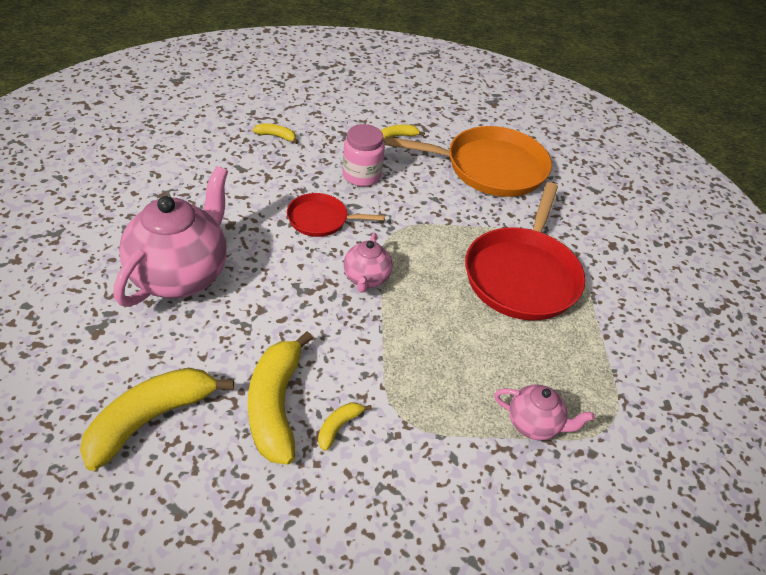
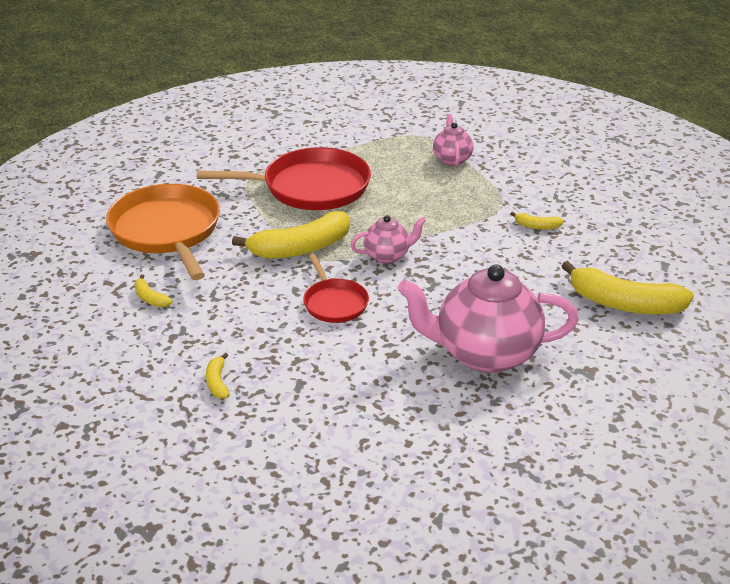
camera: 110 degrees left, 10 degrees down
yellow banana [248,331,313,465] -> yellow banana moved to [232,211,350,259]
pink jar [342,124,385,186] -> none

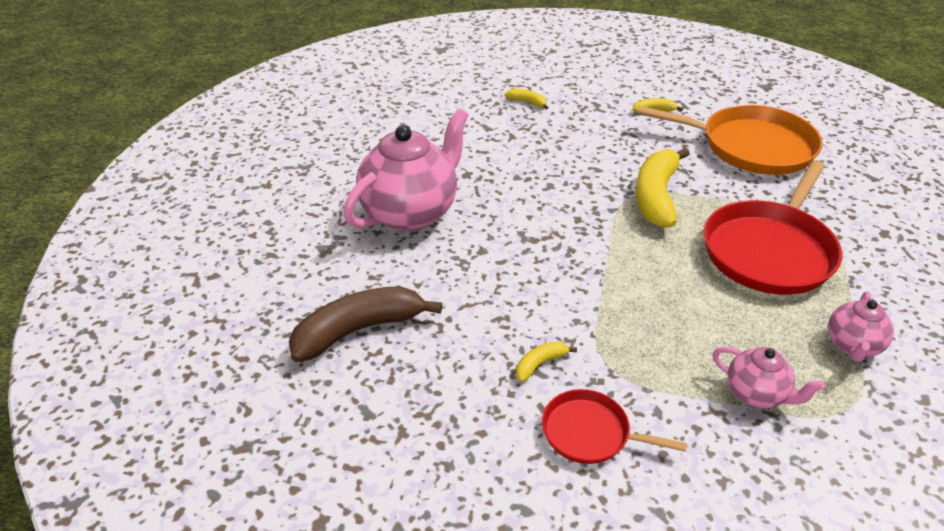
camera: 130 degrees right, 5 degrees up
red pan [303,254,369,323] -> red pan moved to [542,389,687,464]
pink teapot [350,215,427,264] -> pink teapot moved to [828,291,894,362]
yellow banana [561,261,694,314] -> brown banana [289,286,442,362]

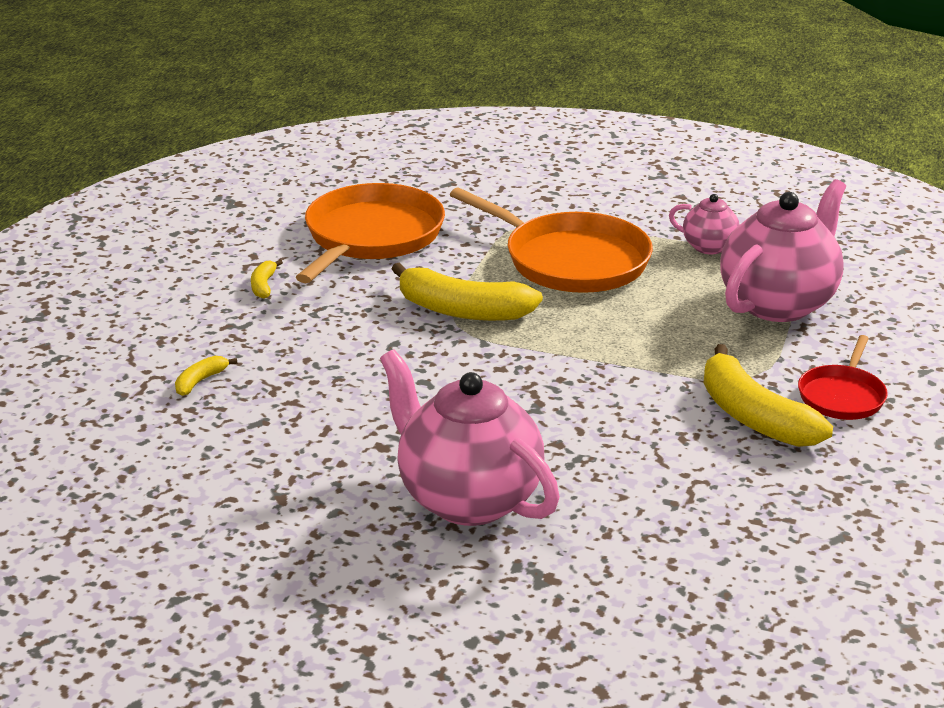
camera: 85 degrees left, 10 degrees down
brown banana [289,286,442,362] -> none
yellow banana [516,342,577,382] -> yellow banana [704,344,833,447], size x2.24
red pan [704,160,842,295] -> orange pan [450,188,653,293]
pink teapot [713,347,825,409] -> pink teapot [720,179,846,322], size x2.00

